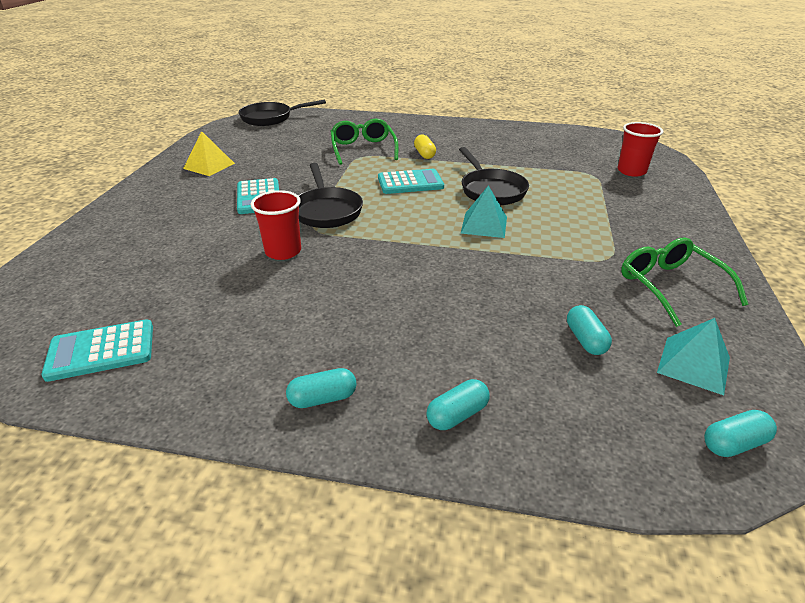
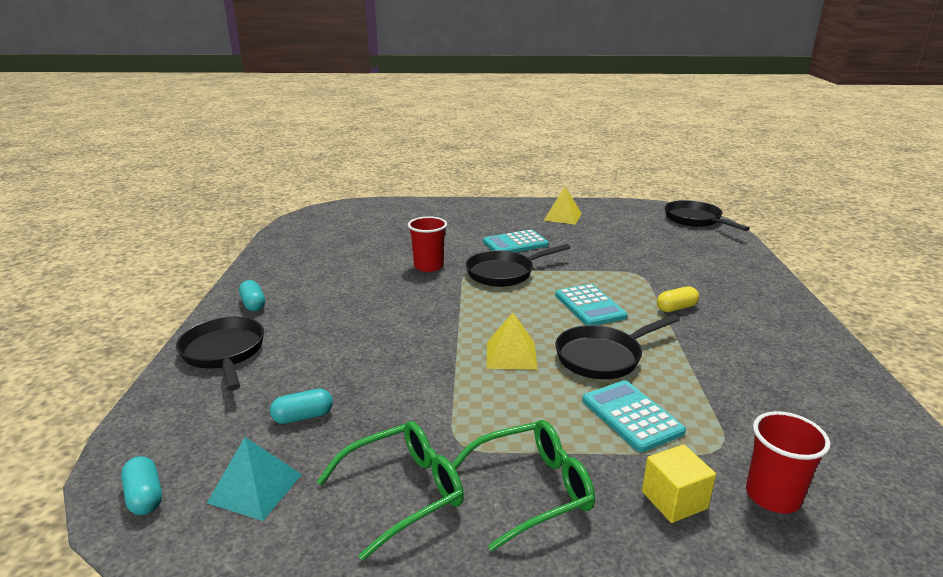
camera: 80 degrees right, 10 degrees down
turquoise calculator [41,319,153,382] -> turquoise calculator moved to [582,380,686,452]
green glasses [331,119,398,165] -> green glasses moved to [452,420,595,552]
turquoise capsule [426,379,489,430] -> black pan [176,317,264,391]
turquoise pyramid [460,185,507,238] -> yellow pyramid [487,313,538,370]
none -> yellow cube [642,444,716,523]

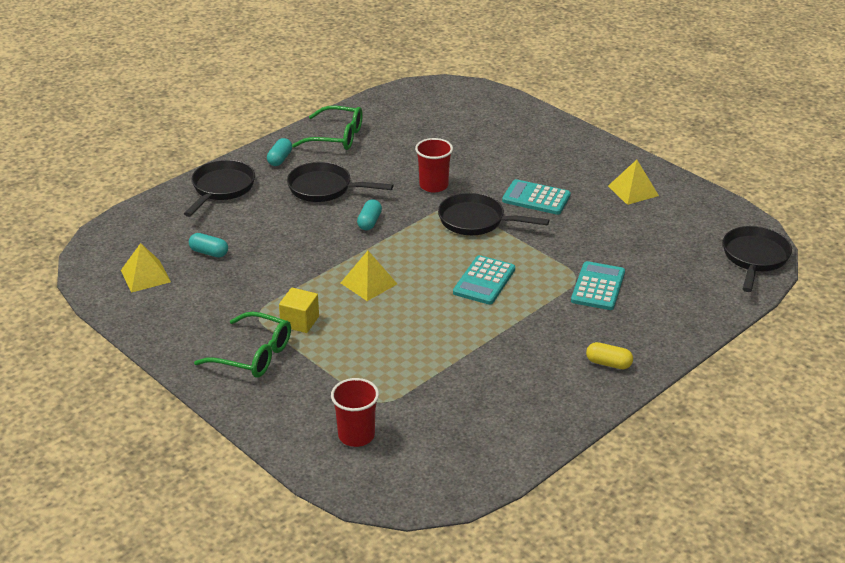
camera: 45 degrees right, 10 degrees up
turquoise capsule [121,456,162,515] -> turquoise capsule moved to [357,199,382,230]
turquoise pyramid [207,437,302,521] -> yellow pyramid [121,243,171,293]
green glasses [317,421,464,561] -> green glasses moved to [292,106,363,150]
black pan [555,314,680,379] -> black pan moved to [287,162,393,202]
turquoise calculator [582,380,686,452] -> turquoise calculator moved to [571,261,625,310]
yellow cube [642,444,716,523] -> yellow cube moved to [279,288,319,333]
yellow capsule [657,286,699,312] -> yellow capsule moved to [586,342,633,369]

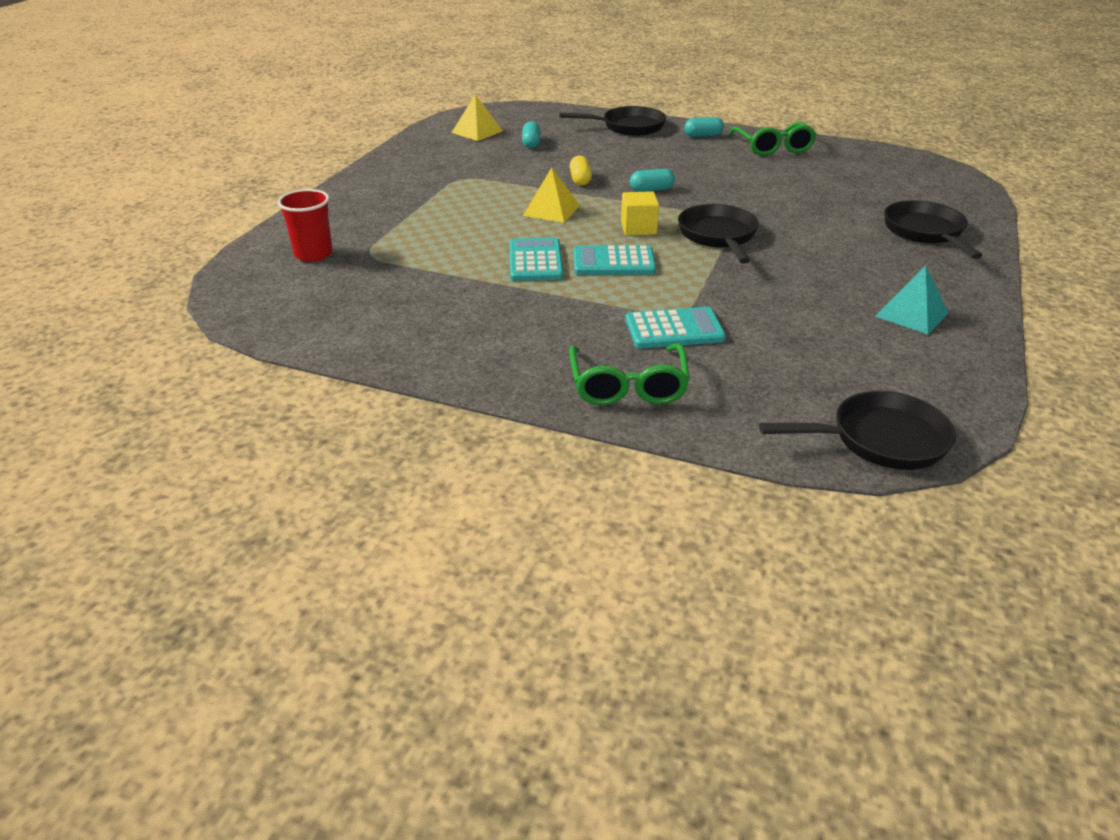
camera: 65 degrees right, 0 degrees up
green glasses [194,312,291,378] -> green glasses moved to [569,344,690,405]
yellow cube [279,288,319,333] -> yellow cube moved to [621,191,659,235]
black pan [287,162,393,202] -> black pan moved to [884,200,983,259]
red cup [415,138,453,193] -> none
turquoise calculator [502,179,571,215] -> turquoise calculator moved to [510,238,563,281]
yellow capsule [586,342,633,369] -> yellow capsule moved to [570,155,592,186]
yellow pyramid [608,160,659,205] -> turquoise pyramid [875,265,949,334]

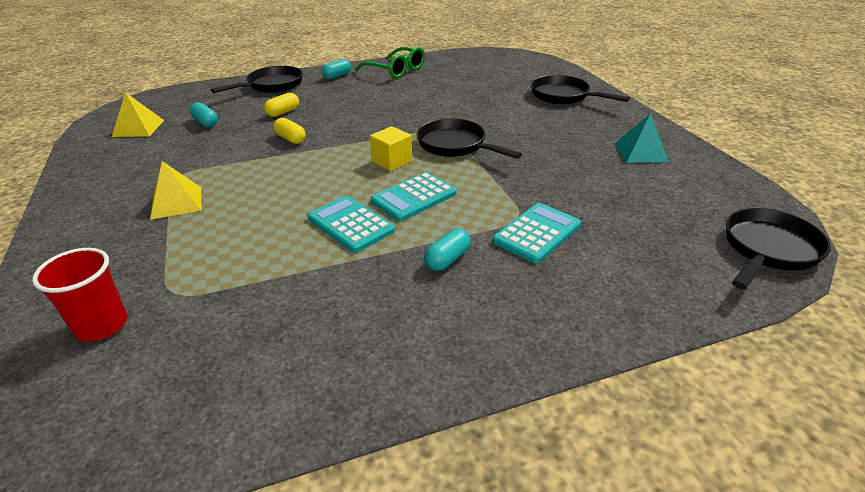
camera: 40 degrees left, 0 degrees up
yellow pyramid [523,167,580,223] -> yellow pyramid moved to [150,161,201,220]
green glasses [569,344,690,405] -> none
turquoise capsule [630,169,675,192] -> turquoise capsule moved to [424,228,471,271]
none -> yellow capsule [264,92,299,117]

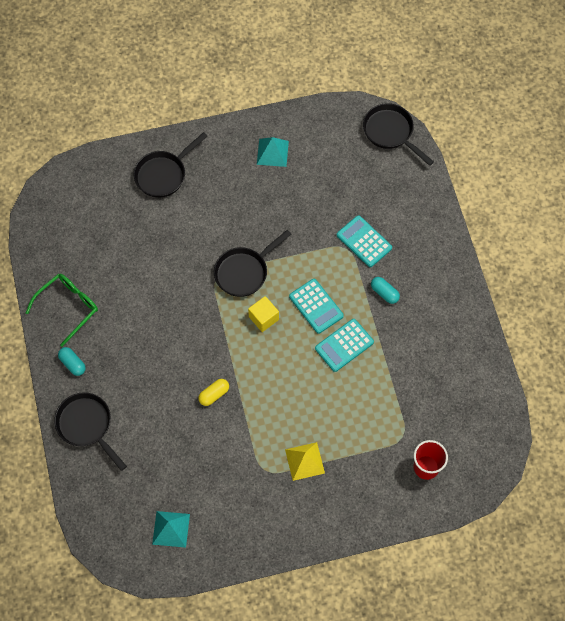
camera: 85 degrees left, 30 degrees up
yellow pyramid [112,92,164,137] -> turquoise pyramid [152,511,190,548]
turquoise capsule [190,102,218,127] -> none
yellow capsule [264,92,299,117] -> none

